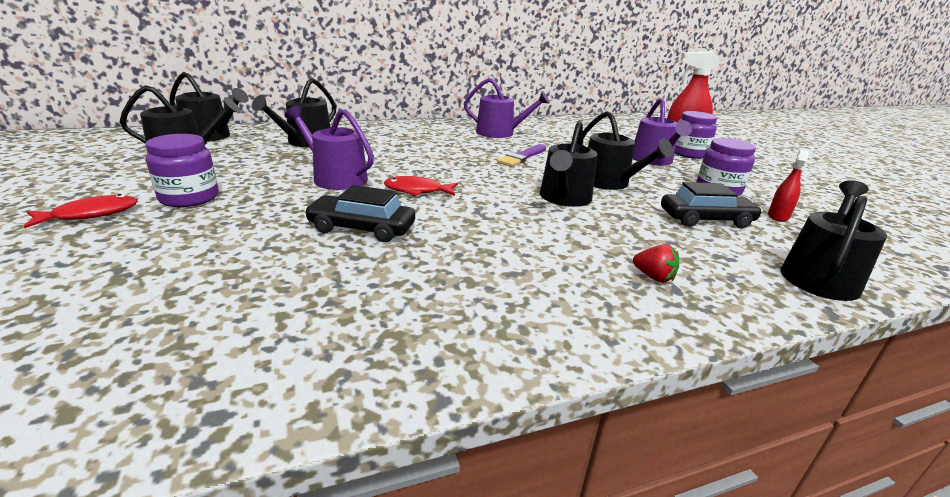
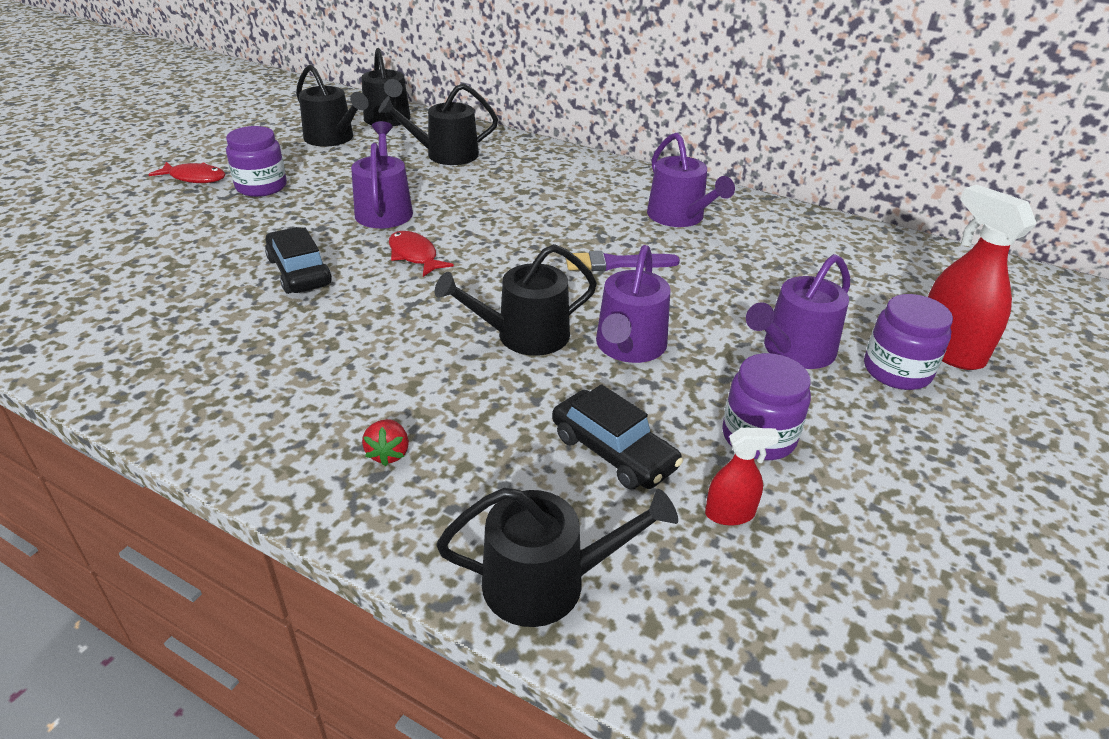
camera: 50 degrees right, 10 degrees up
black watering can [582,111,673,190] -> purple watering can [596,245,671,363]

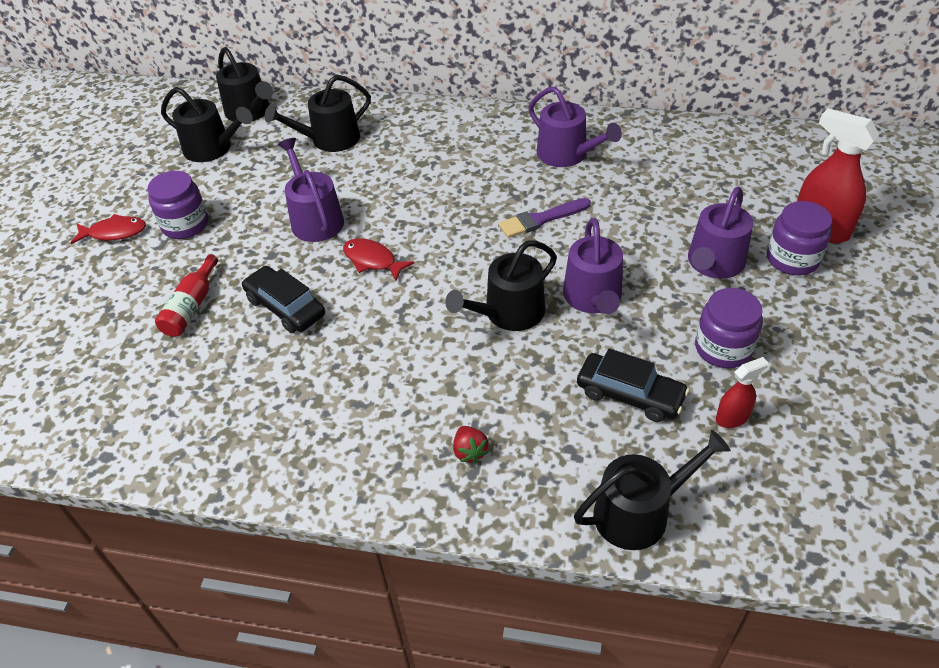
camera: 15 degrees left, 10 degrees up
none -> red bottle [155,254,218,337]

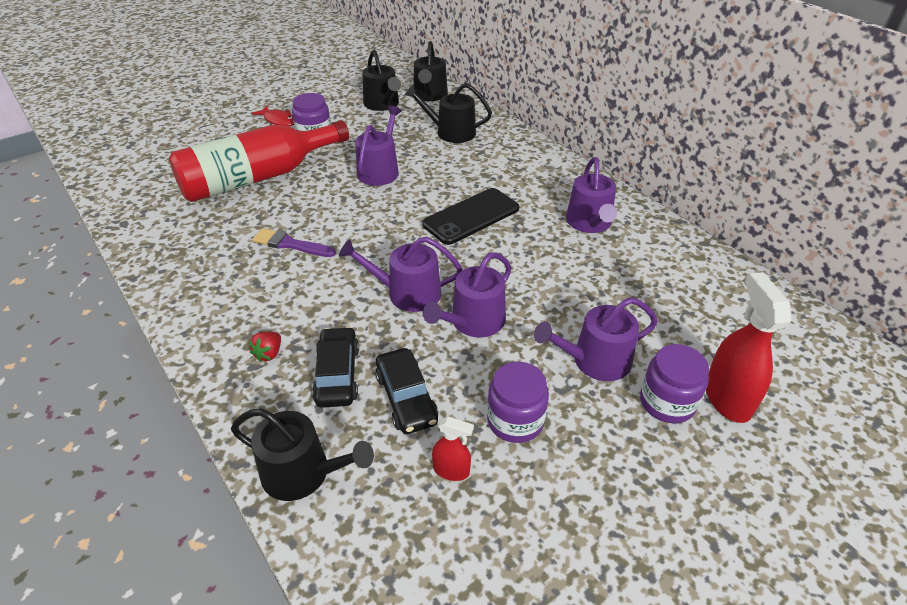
camera: 40 degrees right, 5 degrees down
red bottle [155,254,218,337] -> red bottle [169,120,349,202], size x2.37
black car [242,266,325,333] -> black car moved to [312,327,359,408]
red fish [343,238,414,281] -> none
black watering can [445,240,557,331] -> purple watering can [339,237,463,312]
purple brush [499,198,591,238] -> purple brush moved to [252,228,336,257]
none -> black phone [422,188,519,245]

